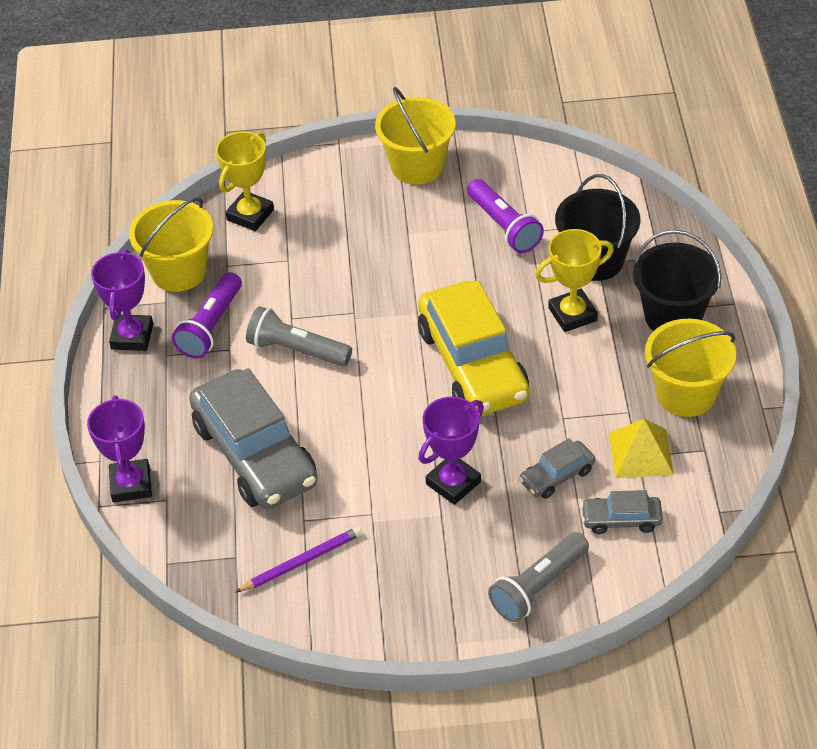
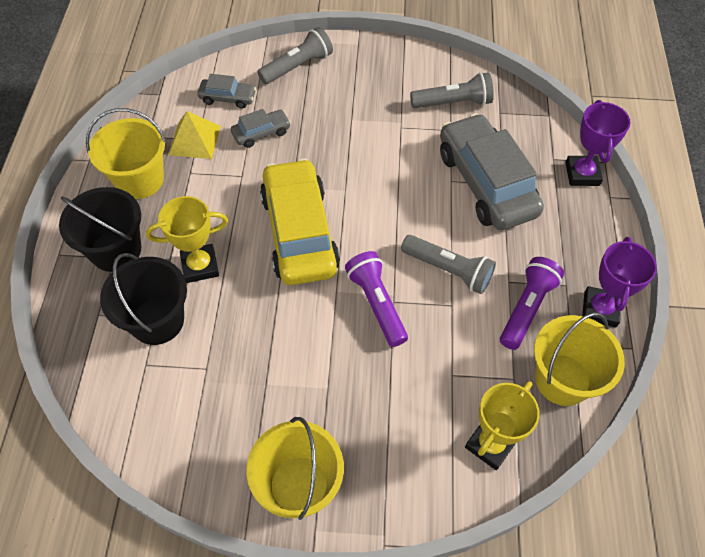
camera: 175 degrees left, 10 degrees up
purple pencil [235,526,362,593] -> grey flashlight [410,72,494,108]
purple trophy [418,396,484,505] -> none
purple flashlight [467,179,544,253] -> purple flashlight moved to [345,251,408,347]

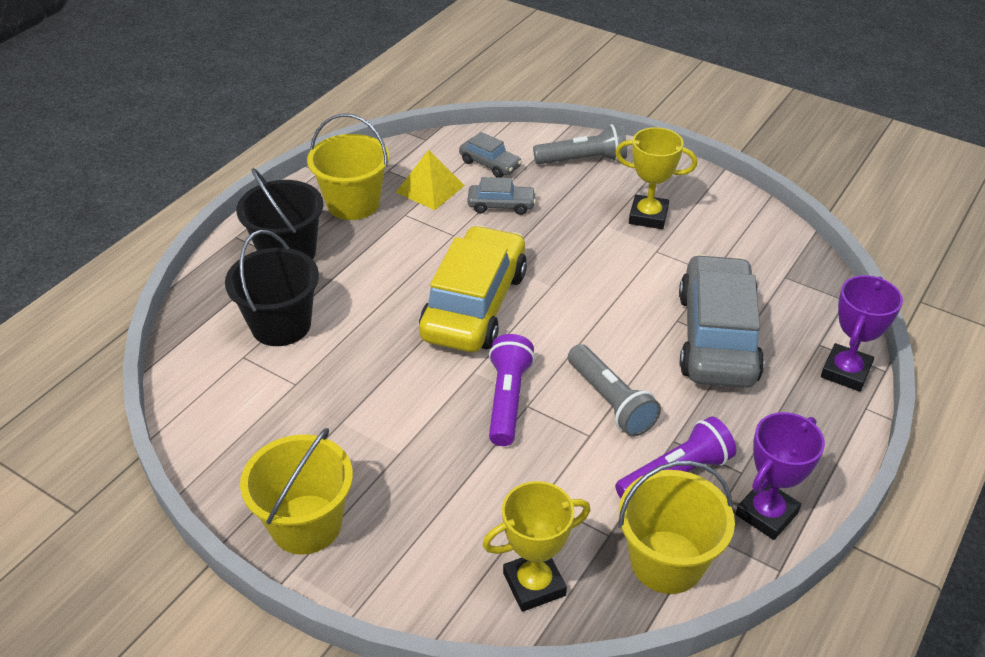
camera: 30 degrees right, 15 degrees down
yellow trophy [146,196,228,283] -> yellow trophy moved to [615,127,697,229]
grey flashlight [410,72,494,108] -> none

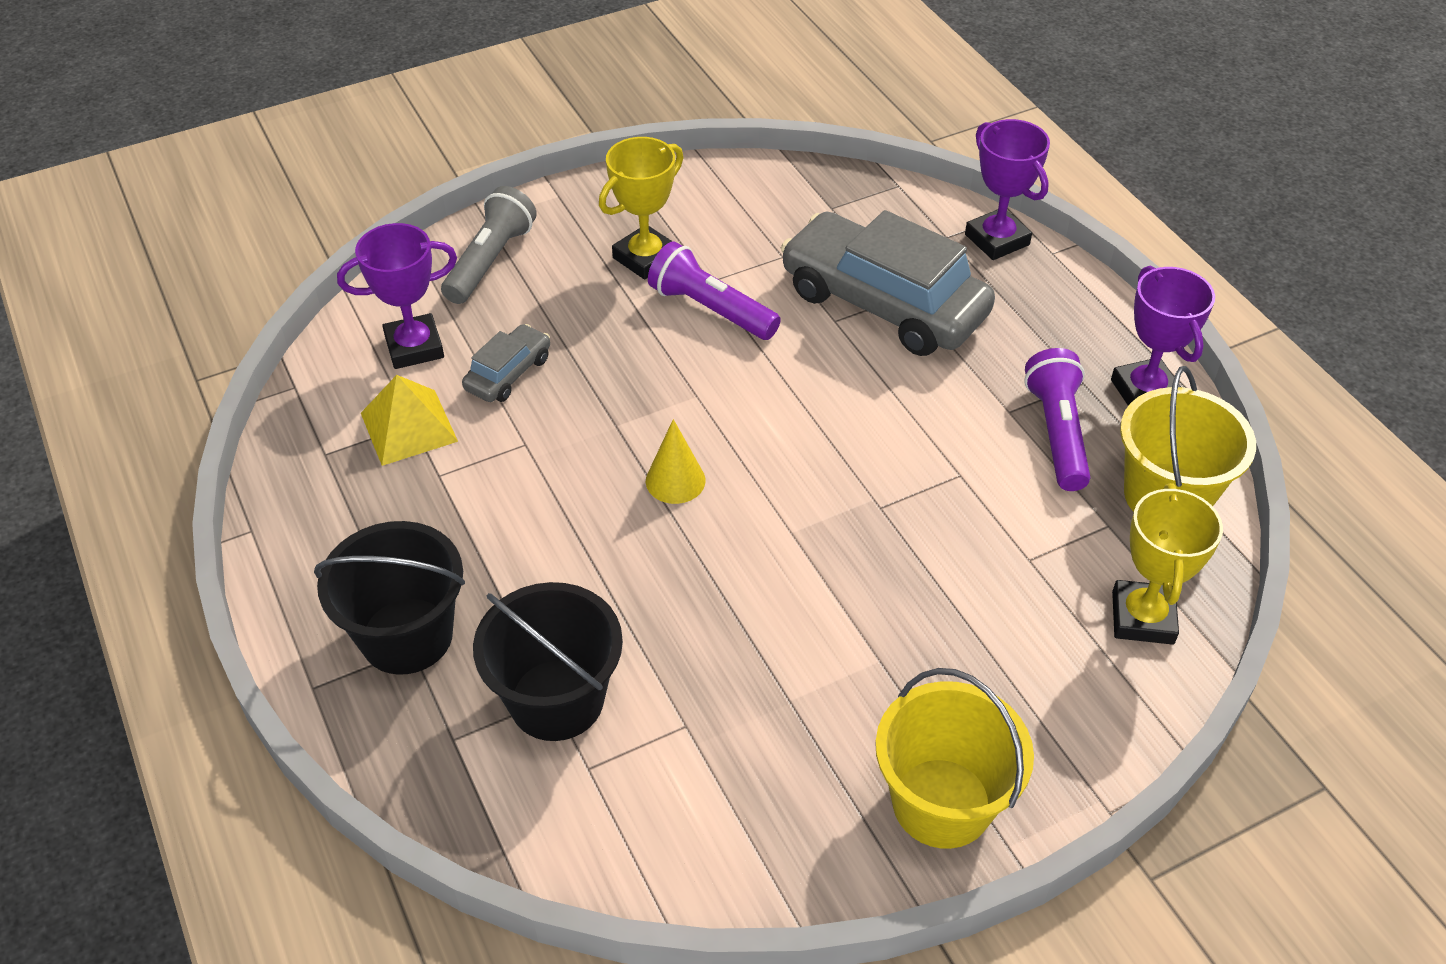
camera: 60 degrees left, 5 degrees up
yellow bucket [307,114,389,220] -> none
yellow car [419,225,527,352] -> yellow cone [646,419,706,504]
grey car [459,132,522,178] -> purple trophy [337,223,457,369]
purple flashlight [489,334,535,446] -> purple flashlight moved to [648,241,781,340]
grey flashlight [568,344,661,437] -> none

